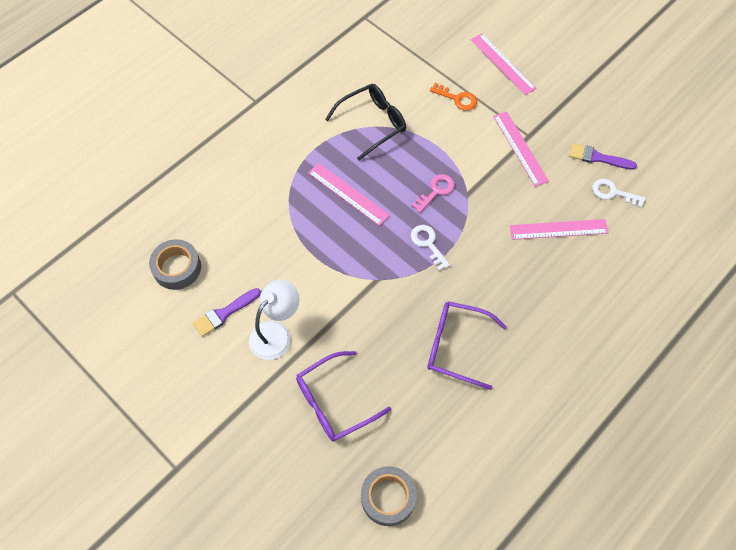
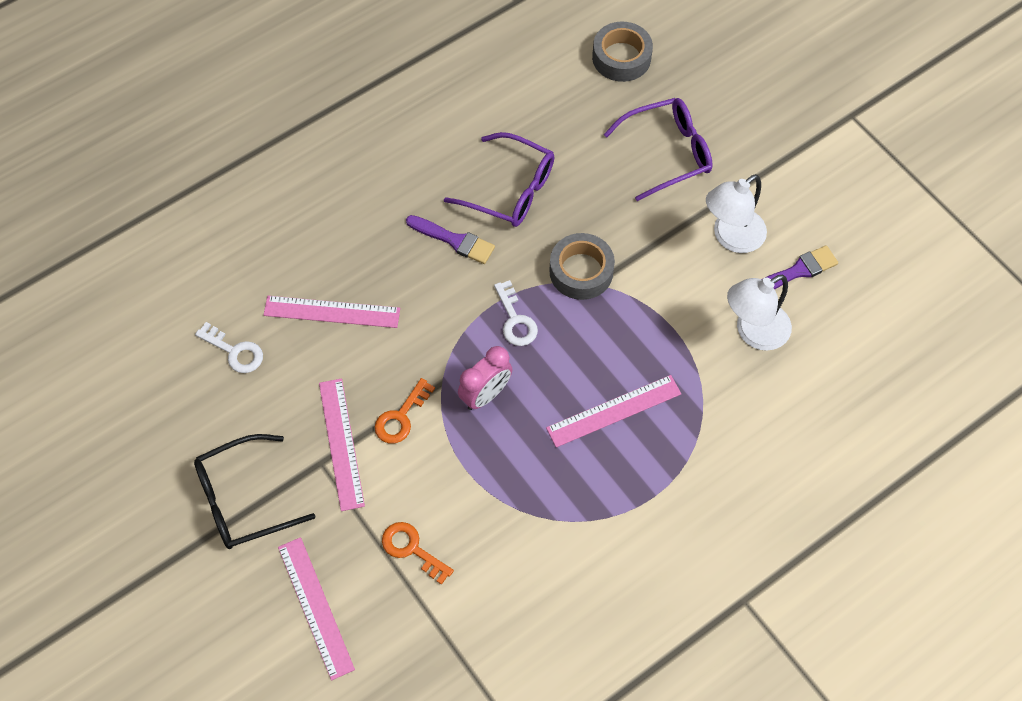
camera: 170 degrees left, 0 degrees up
grey tape [149,239,201,290] -> grey tape moved to [549,233,615,300]
pink ruler [308,163,390,226] -> pink ruler turned 75 degrees counterclockwise [546,375,681,448]
black glasses [326,84,406,161] -> black glasses moved to [194,434,315,549]
pink key [411,174,455,213] -> pink clock [458,346,513,410]
purple brush [569,143,637,170] -> purple brush moved to [406,215,495,264]
none -> orange key [375,378,435,443]
none -> white lamp [727,274,792,351]

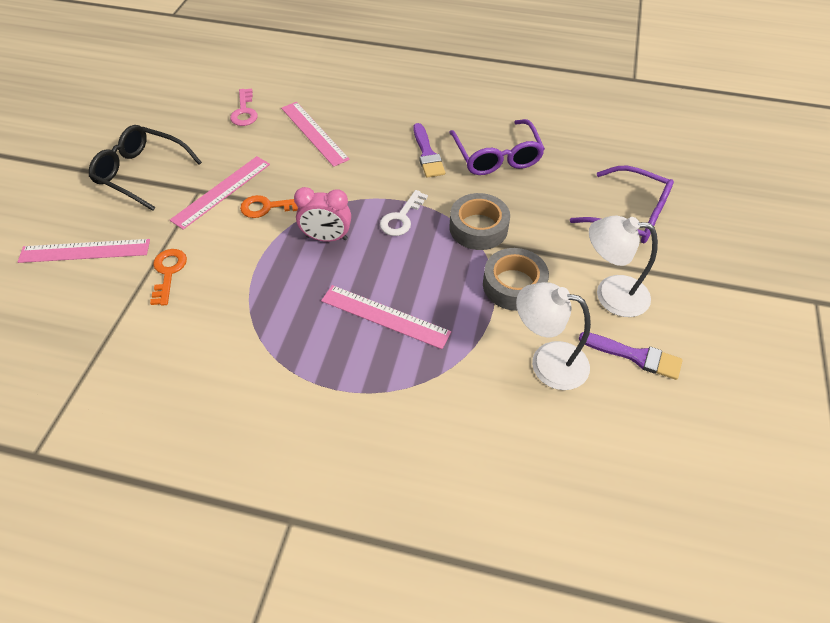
camera: 50 degrees right, 10 degrees down
white key [195,322,263,373] -> pink key [230,89,258,126]
pink ruler [278,537,355,680] -> pink ruler turned 60 degrees clockwise [18,239,150,263]
grey tape [592,22,653,82] -> grey tape moved to [483,248,549,311]

